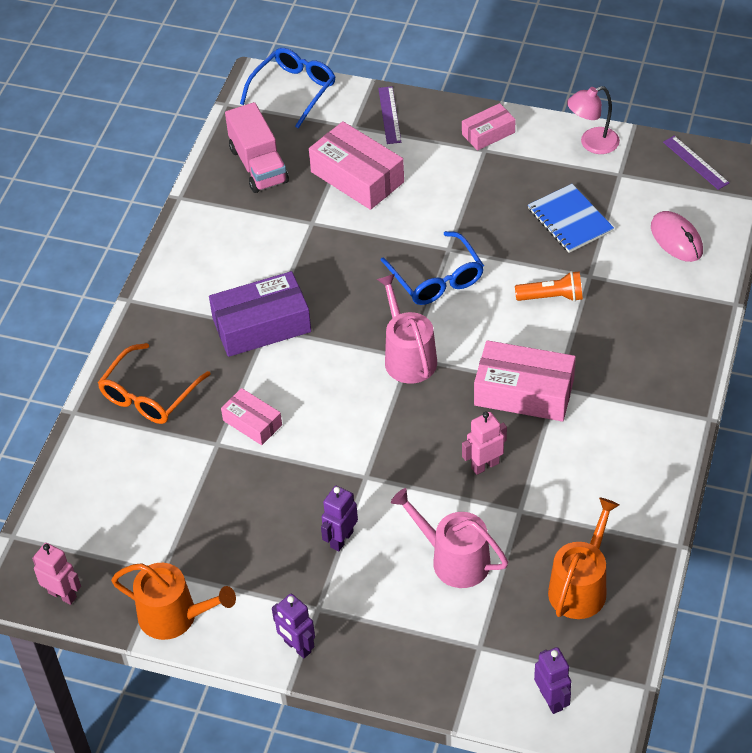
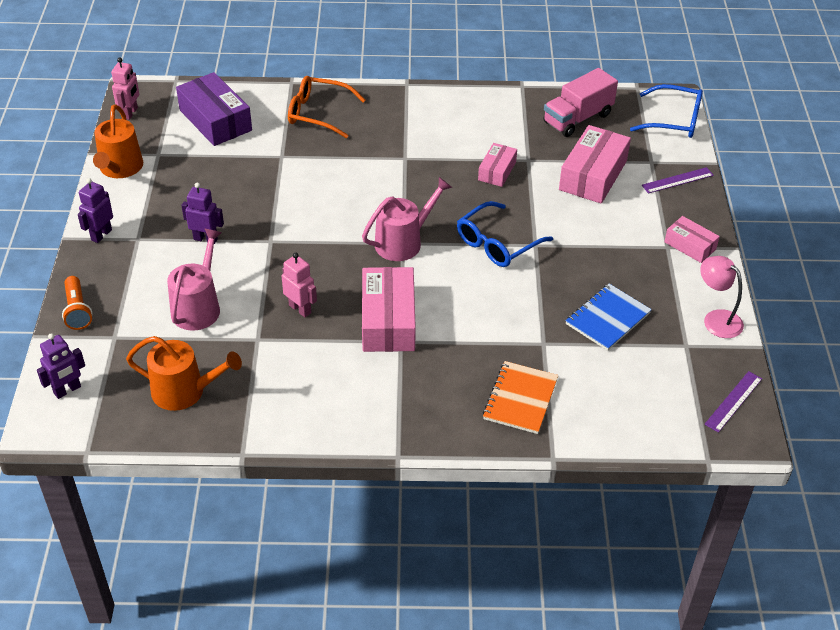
camera: 70 degrees right, 5 degrees down
purple box [209,271,311,357] -> purple box moved to [176,72,252,146]
pink box [221,388,282,445] -> pink box moved to [478,143,517,187]
orange flashlight [515,271,583,302] -> orange flashlight moved to [62,276,93,330]
pink mouse [651,211,703,262] -> none
none -> orange notebook [483,361,558,434]

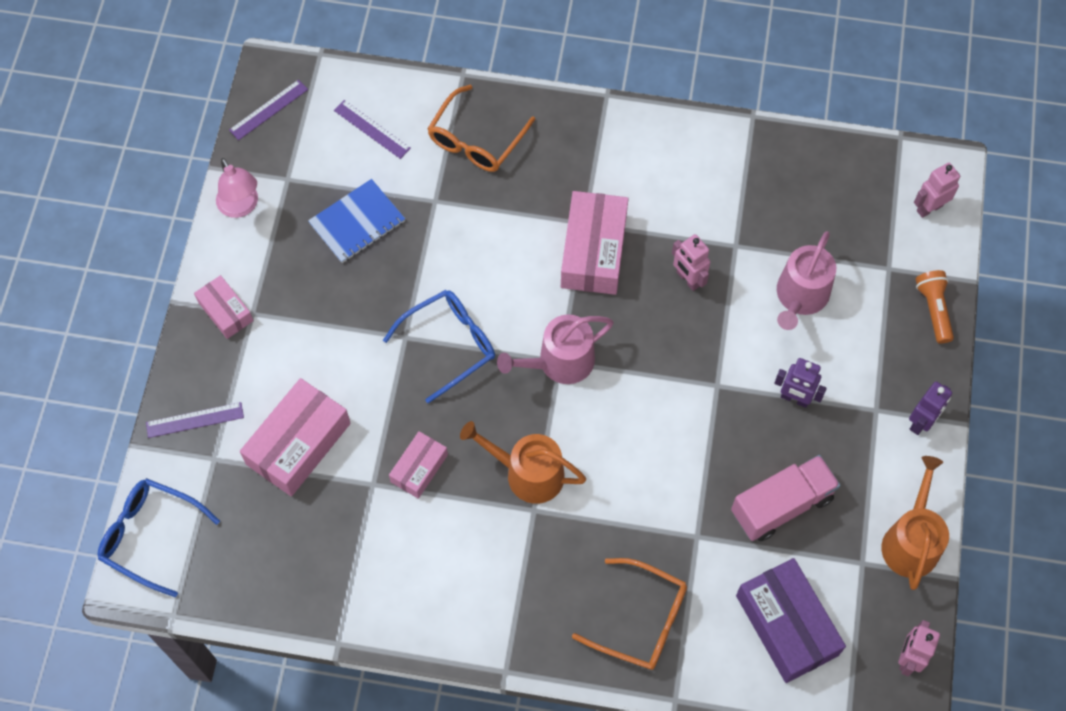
camera: 170 degrees left, 20 degrees up
purple robot [37,333,85,399] -> pink robot [914,163,961,218]
orange watering can [126,336,242,411] -> orange watering can moved to [460,421,586,504]
orange notebook [483,361,558,434] -> orange glasses [427,85,535,172]
pink truck [543,68,618,137] -> pink truck moved to [731,455,840,541]
none -> purple ruler [334,100,411,159]

